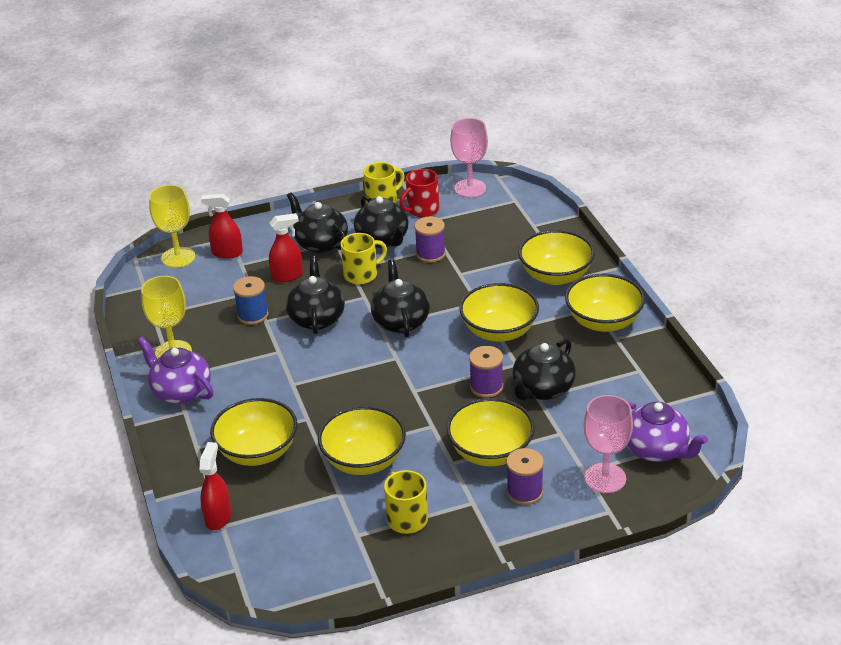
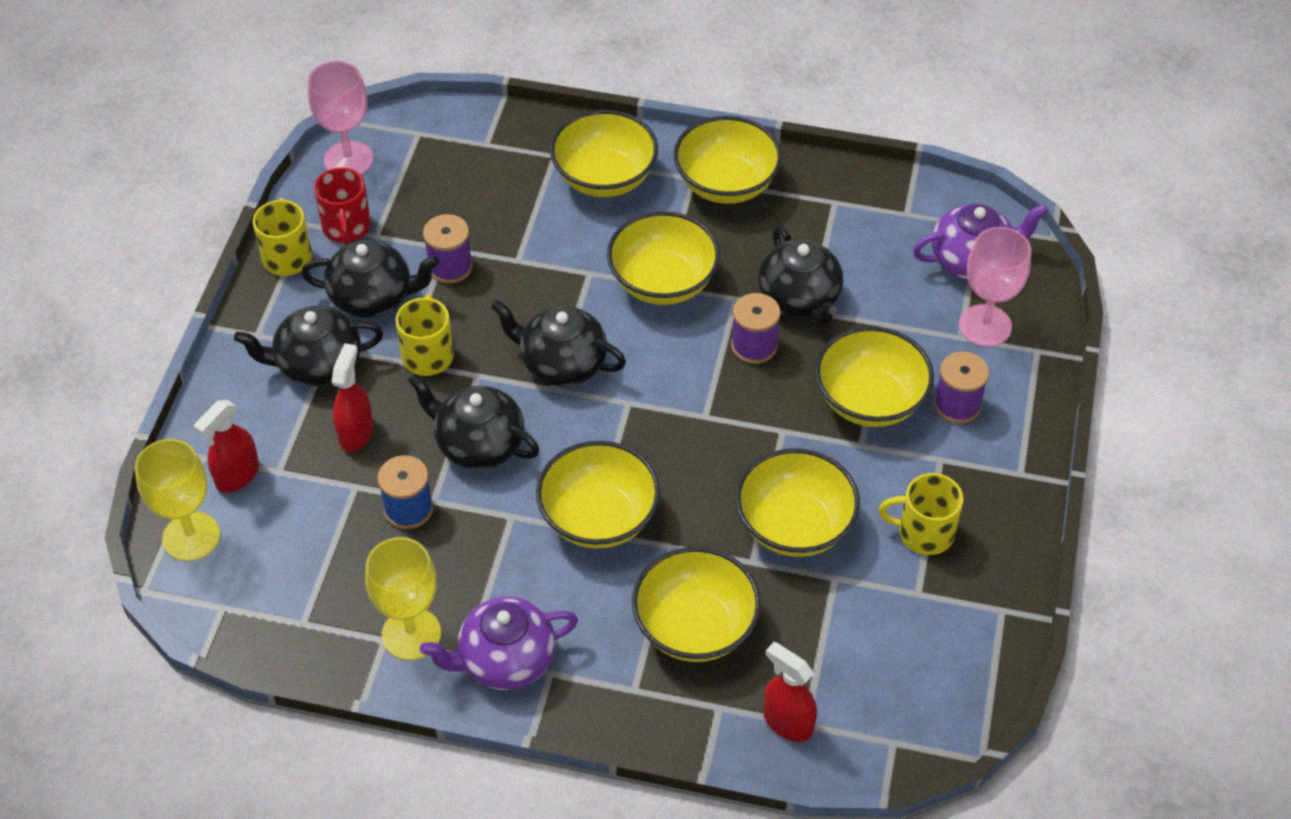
camera: 60 degrees left, 15 degrees up
none -> yellow bowl [536,441,660,549]

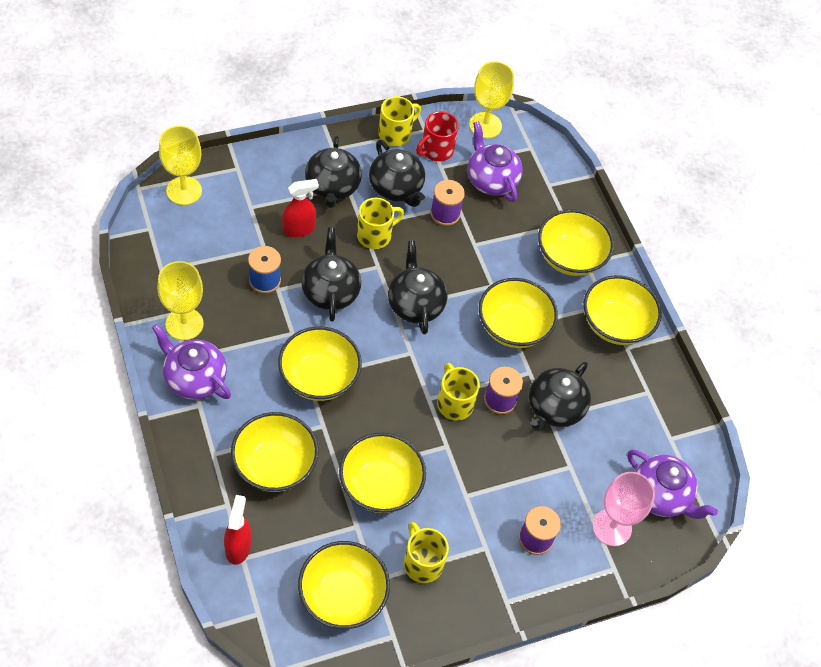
camera: 50 degrees right, 5 degrees up
red spray bottle [194,400,259,493] -> none
black teapot [234,306,383,386] -> black teapot turned 135 degrees counterclockwise [305,136,362,208]
pink goblet [308,61,373,175] -> yellow goblet [469,61,514,138]
yellow bowl [815,326,934,427] -> yellow bowl moved to [298,541,390,629]
none -> yellow mug [437,363,480,421]
none -> purple teapot [467,121,523,202]

